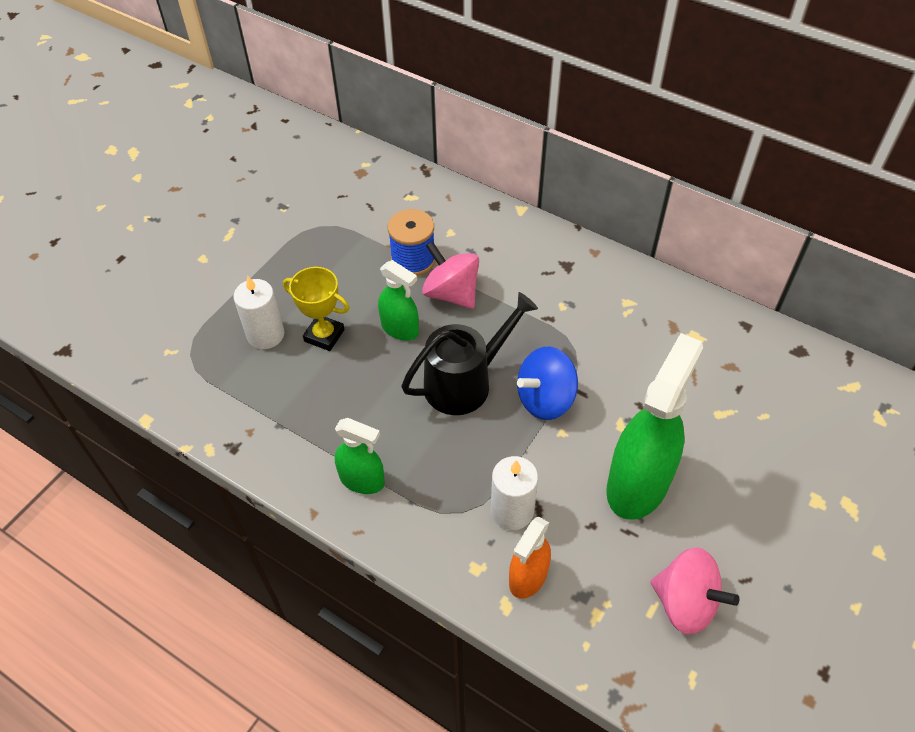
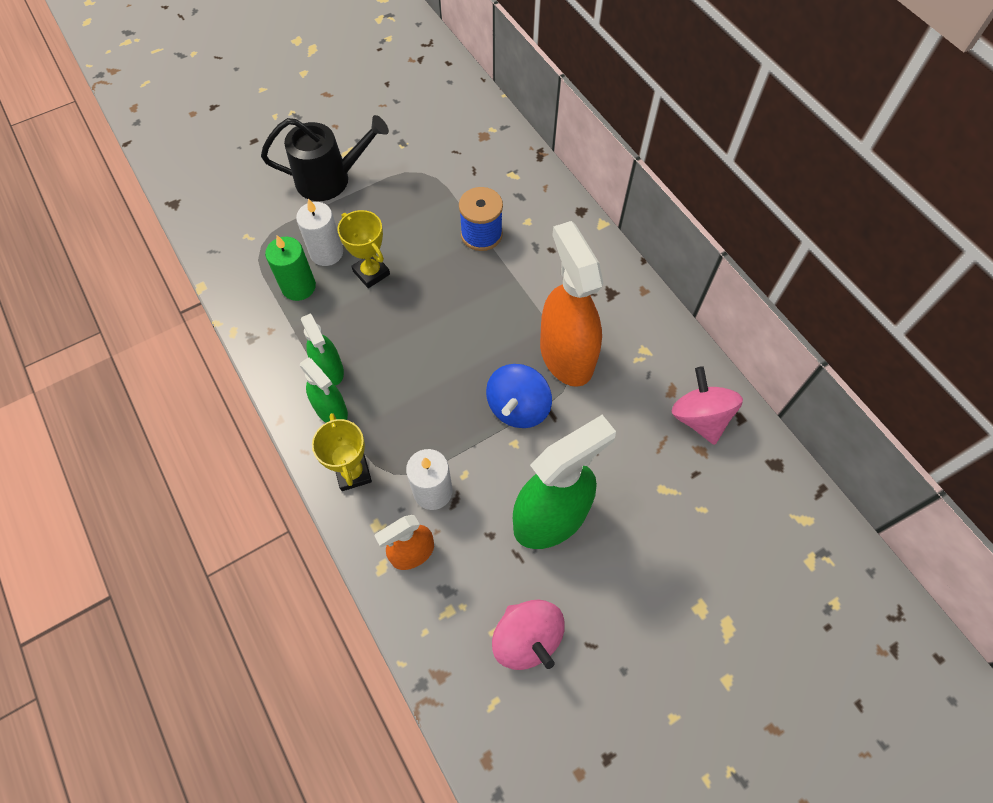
camera: 25 degrees right, 10 degrees up
green spray bottle [378,260,419,341] -> green spray bottle moved to [301,313,344,385]
black watering can [401,292,538,415] -> black watering can moved to [261,115,389,201]
pink spinning top [422,241,479,309] -> pink spinning top moved to [672,366,743,445]
blue spinning top [517,347,578,420] -> blue spinning top turned 60 degrees counterclockwise [486,364,552,428]
none -> green candle [265,235,316,301]
none -> yellow trophy [312,413,372,491]
none -> orange spray bottle [540,221,603,387]

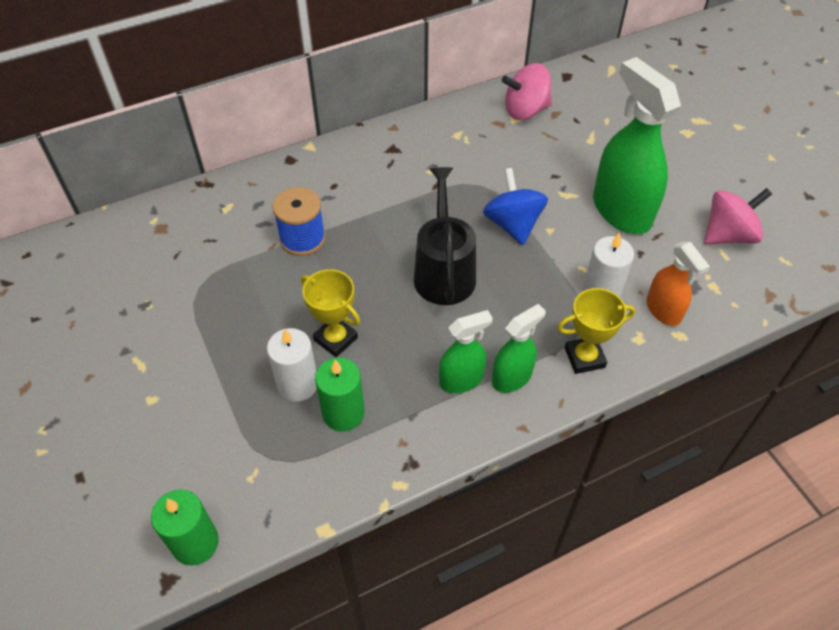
camera: 85 degrees left, 10 degrees down
black watering can [261,115,389,201] -> black watering can moved to [414,167,476,305]
yellow trophy [337,210,390,288] -> yellow trophy turned 75 degrees clockwise [301,269,360,357]
blue spinning top [486,364,552,428] -> blue spinning top turned 135 degrees counterclockwise [483,168,548,245]
orange spray bottle [540,221,603,387] -> none
none -> green candle [151,490,219,565]

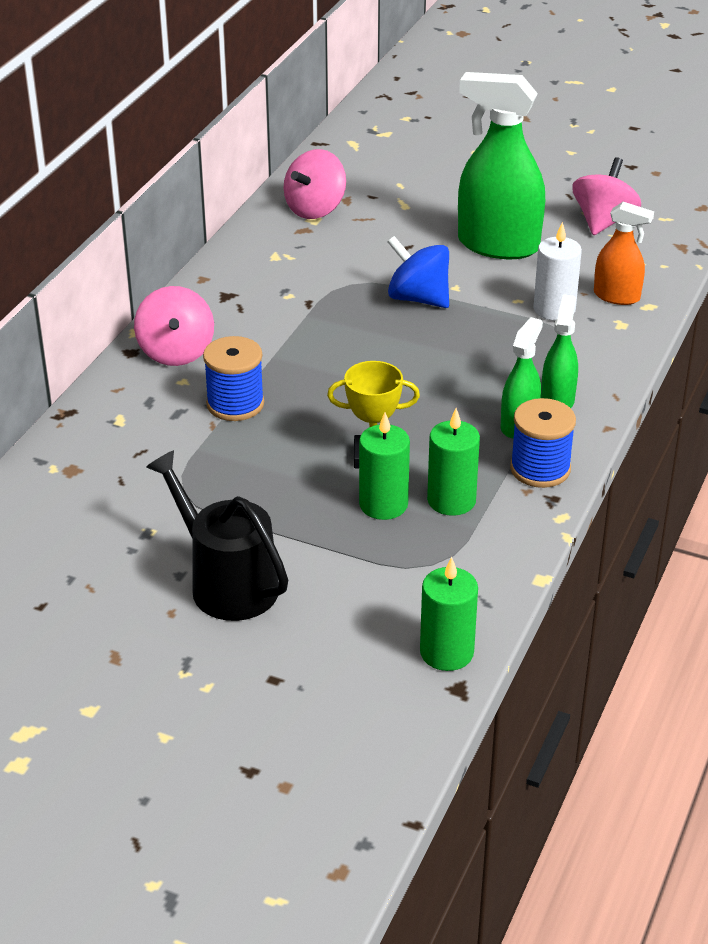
camera: 40 degrees left, 15 degrees down
white candle [267,328,317,402] -> green candle [359,413,410,520]
black watering can [414,167,476,305] -> black watering can moved to [146,450,288,621]
yellow trophy [557,288,635,374] -> none
none -> pink spinning top [134,286,214,366]
none -> blue spool [510,398,576,488]

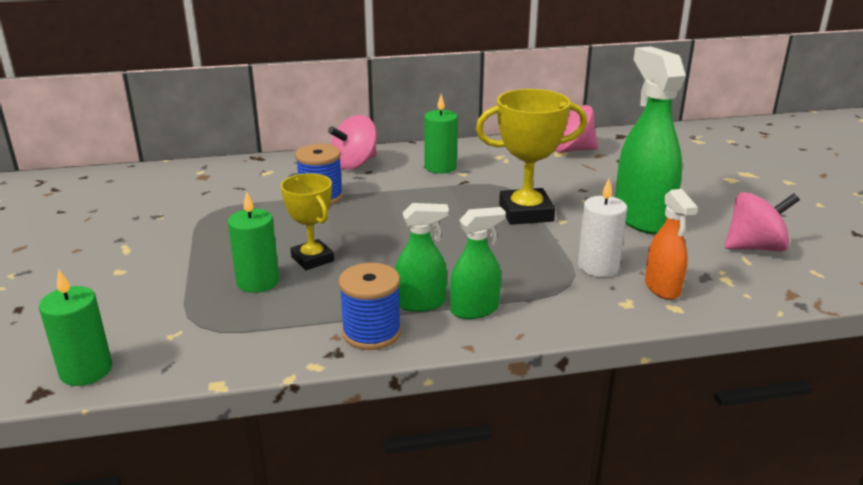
camera: 55 degrees right, 10 degrees down
black watering can [146,450,288,621] -> none
blue spinning top [388,236,449,308] -> yellow trophy [476,89,587,225]
green candle [427,408,480,516] -> green candle moved to [424,94,458,174]

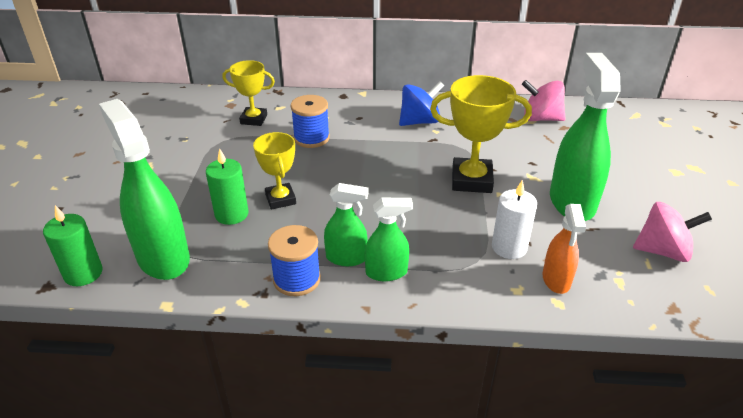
camera: 15 degrees right, 10 degrees up
pink spinning top [328,115,377,170] -> none
green candle [424,94,458,174] -> blue spinning top [399,82,444,126]
none -> green spray bottle [99,99,190,280]
none -> yellow trophy [222,60,275,126]

